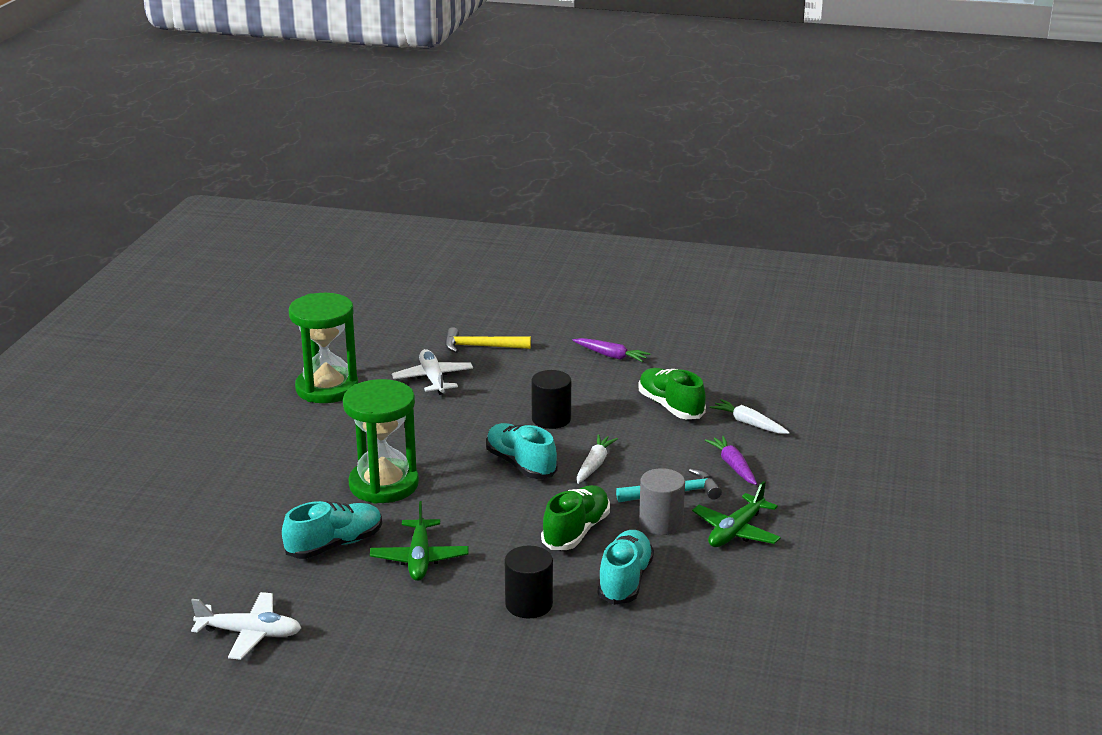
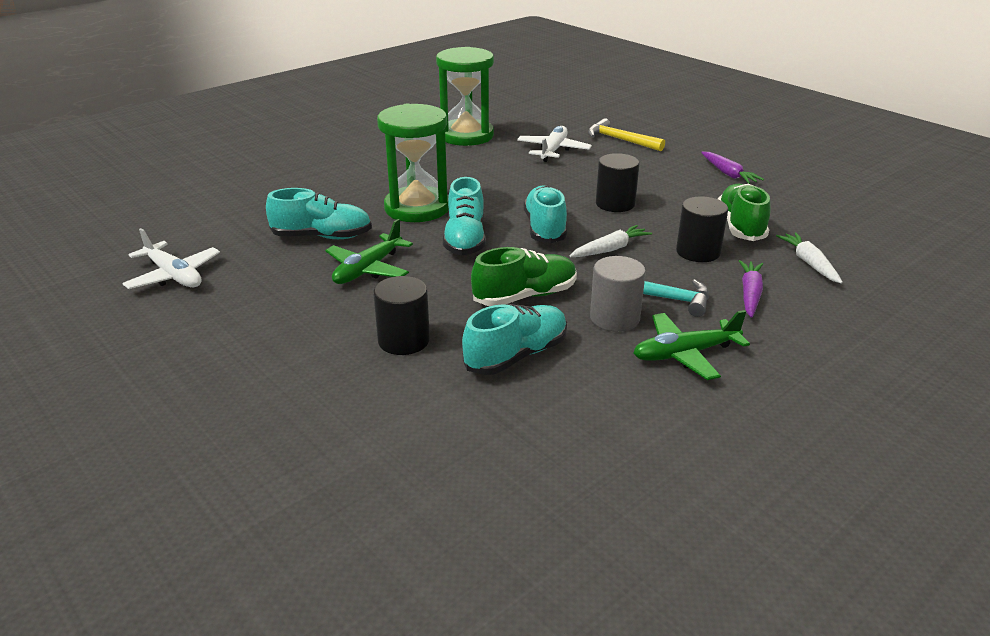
camera: 35 degrees right, 5 degrees up
none -> turquoise shoe [443,177,486,255]
none -> black cylinder [676,197,728,262]

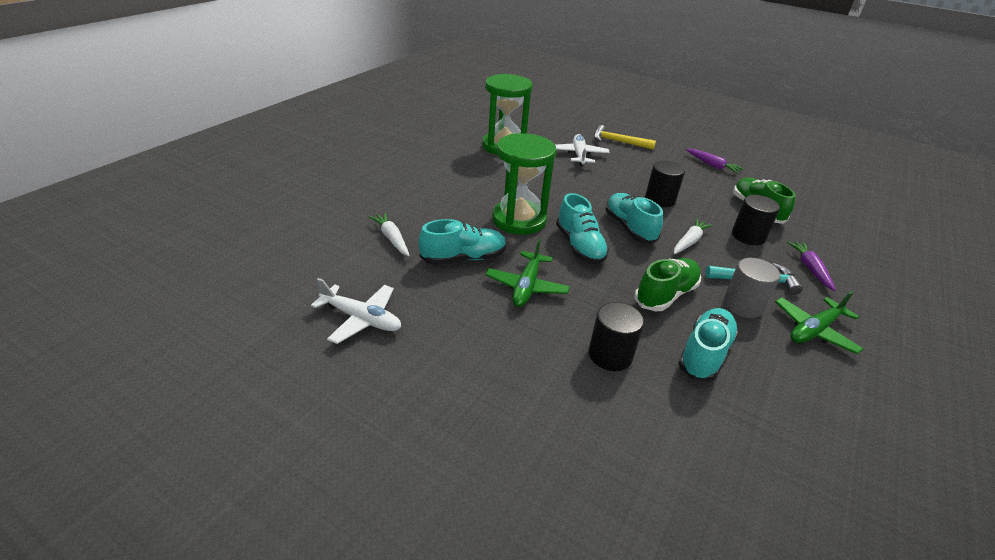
camera: 20 degrees left, 5 degrees up
white carrot [776,232,843,283] -> white carrot moved to [369,212,410,256]

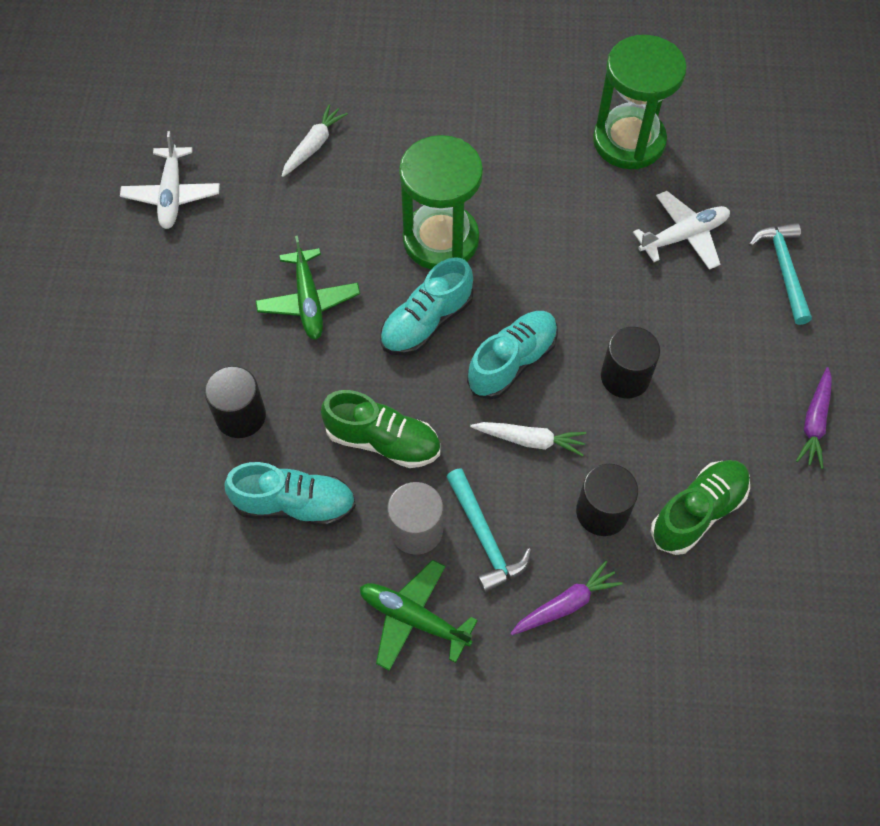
camera: 65 degrees right, 25 degrees up
turquoise shoe [419,219,507,265] -> none
green plane [485,239,570,307] -> green plane turned 90 degrees counterclockwise [256,236,360,340]
yellow hammer [594,125,656,150] -> turquoise hammer [749,223,812,325]

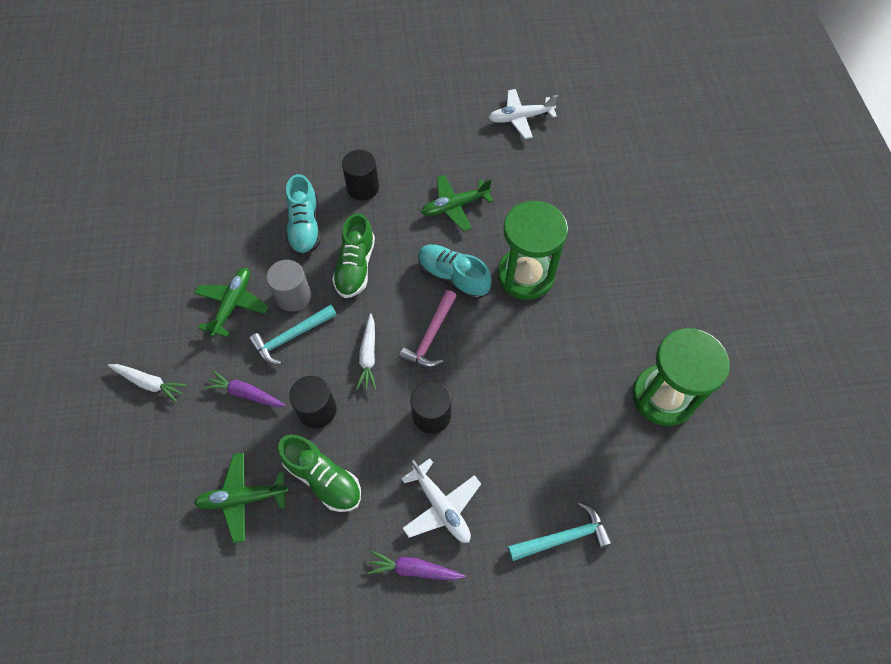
camera: 80 degrees right, 0 degrees up
white carrot [282,105,348,177] -> white carrot moved to [108,364,187,402]
turquoise shoe [467,311,558,399] -> pink hammer [399,290,457,367]
purple carrot [510,561,623,635] -> purple carrot turned 150 degrees clockwise [203,371,286,407]
white plane [633,191,730,270] -> white plane moved to [401,458,481,543]
none -> green plane [194,453,289,543]

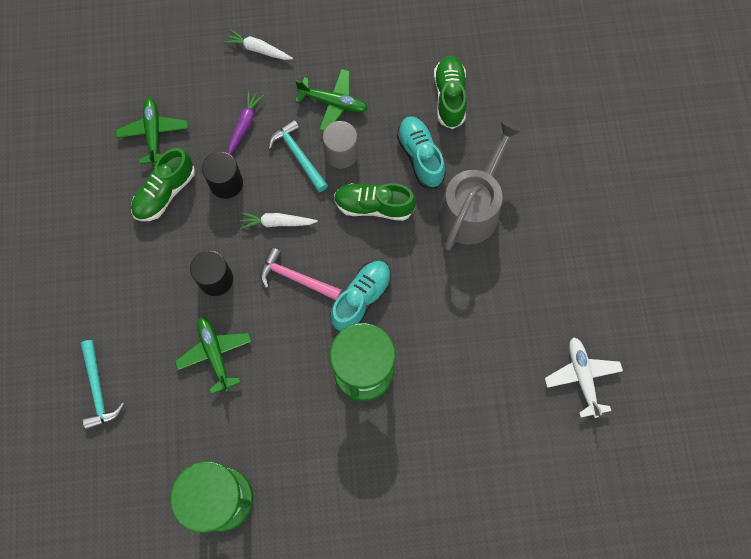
camera: 90 degrees right, 10 degrees up
white carrot [108,364,187,402] -> white carrot turned 90 degrees clockwise [223,29,293,60]
turquoise shoe [286,174,321,256] -> turquoise shoe turned 75 degrees clockwise [397,116,446,188]
black cylinder [342,150,379,200] -> grey watering can [438,121,522,250]
purple carrot [367,551,465,580] -> none
white plane [401,458,481,543] -> none
green plane [421,175,494,231] -> green plane moved to [175,317,252,394]
none -> green shoe [434,56,467,129]

